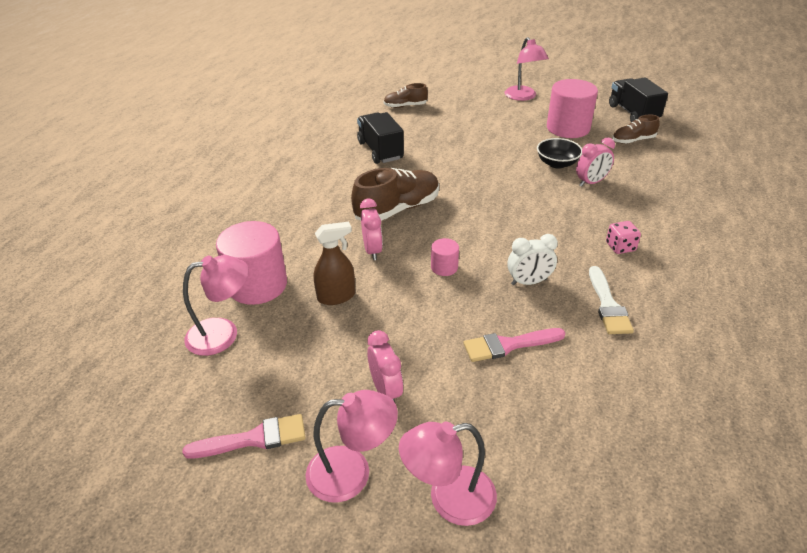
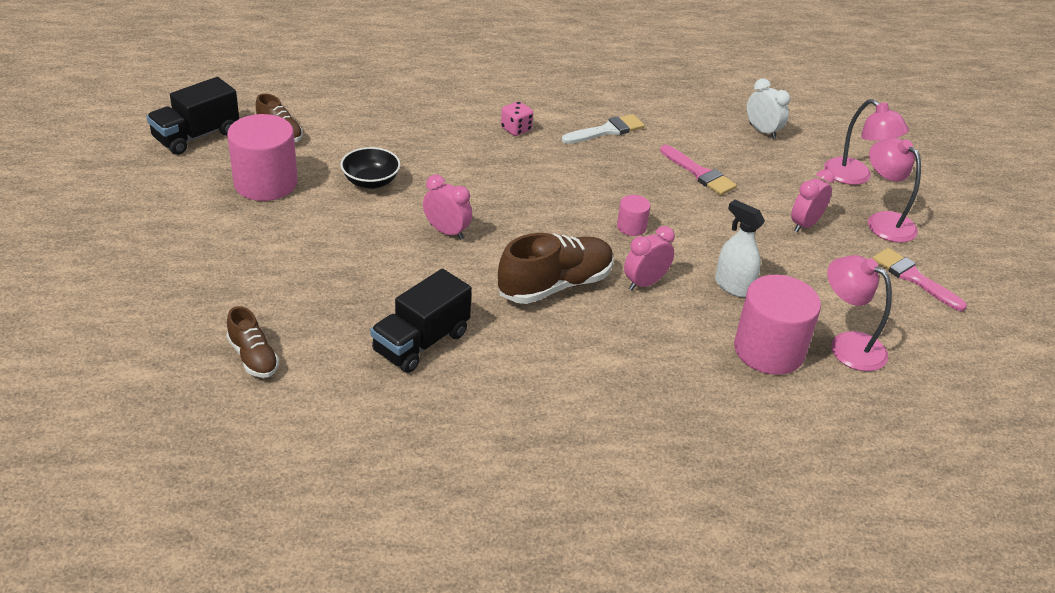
camera: 120 degrees left, 0 degrees up
brown spray bottle [314,222,355,305] -> white spray bottle [715,200,765,297]
brown shoe [351,168,439,221] -> brown shoe turned 120 degrees clockwise [498,233,614,304]
pink lamp [505,37,549,101] -> none
white clock [507,234,558,285] -> white clock moved to [747,78,790,139]
pink clock [576,138,615,187] -> pink clock moved to [423,174,472,240]

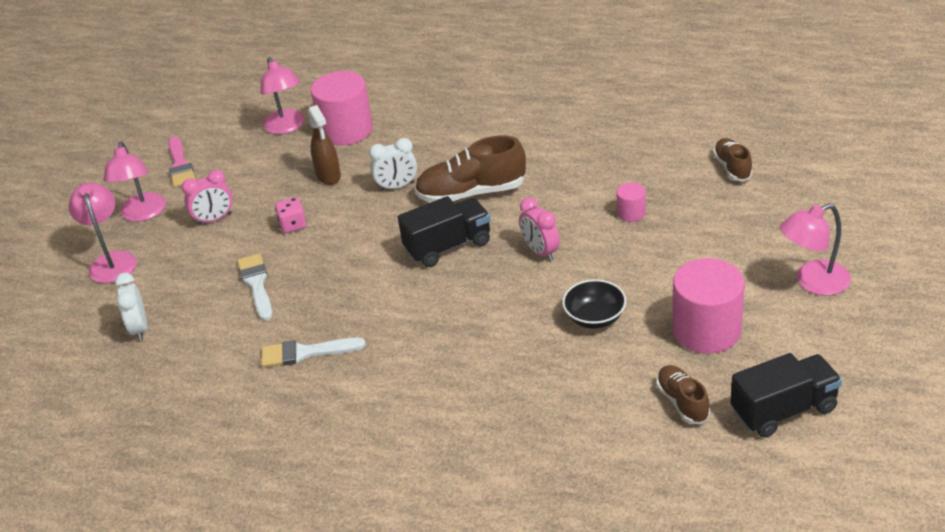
camera: 150 degrees left, 0 degrees up
black truck [370,269,472,373] -> black truck moved to [398,196,491,267]
pink dice [501,101,533,136] -> pink dice moved to [275,197,307,233]
pink cylinder [617,195,650,236] -> pink cylinder moved to [616,182,646,222]
pink clock [624,226,675,290] -> white clock [369,138,417,191]
pink brush [660,145,737,195] -> white brush [237,253,272,321]
white spray bottle [715,200,765,297] -> brown spray bottle [308,105,341,185]
none -> pink lamp [780,204,851,296]

